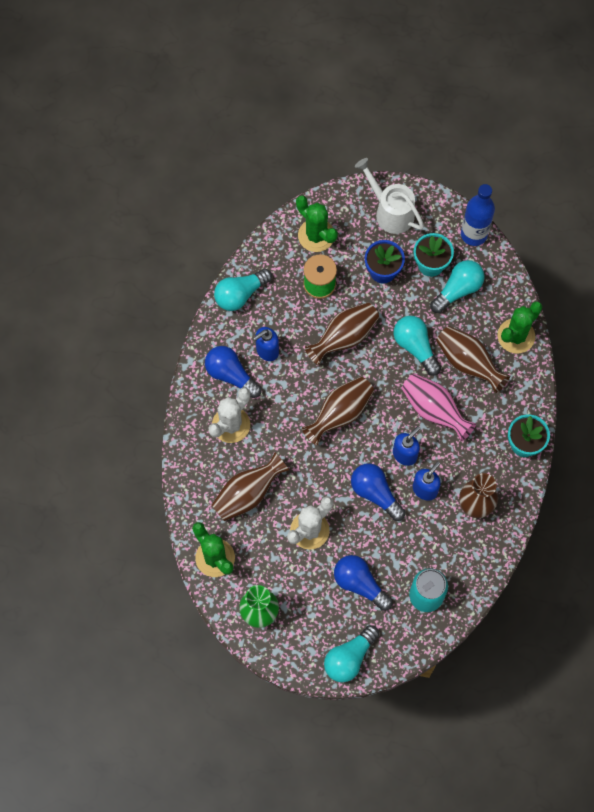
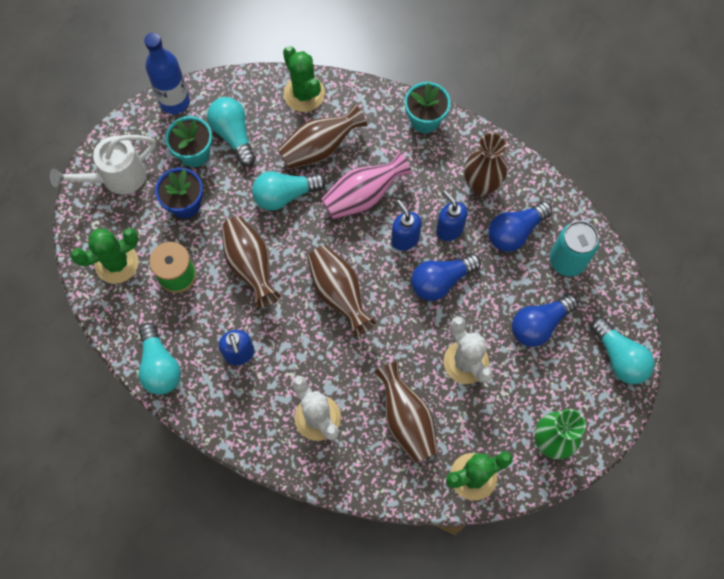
camera: 75 degrees left, 0 degrees up
blue light bulb [205,346,261,398] -> blue light bulb moved to [488,201,552,252]

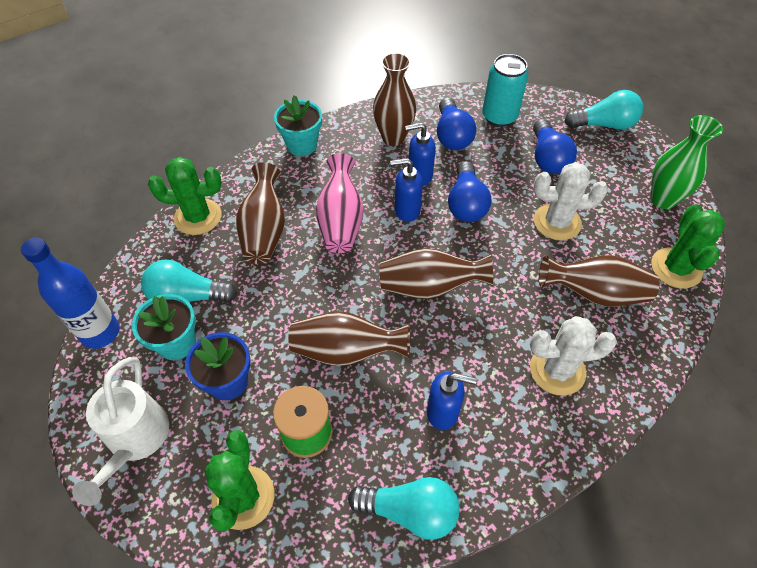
camera: 60 degrees left, 15 degrees down
turquoise light bulb [252,171,326,211] -> none

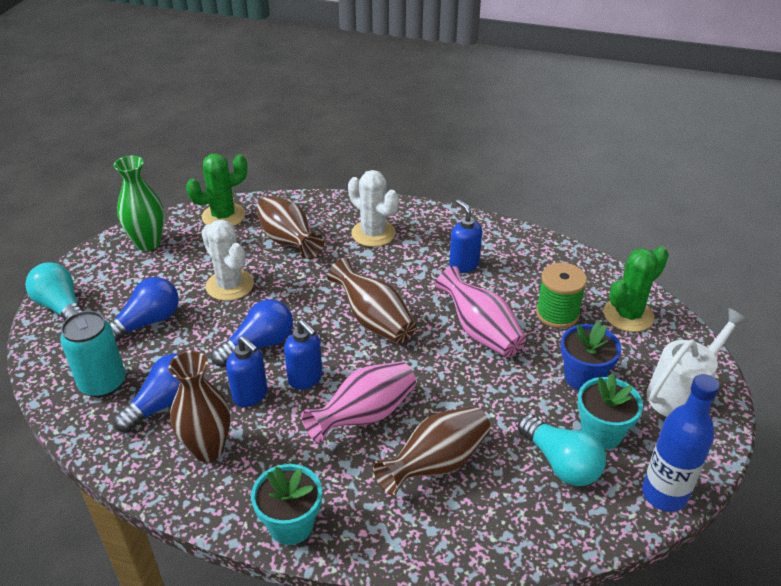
camera: 130 degrees left, 15 degrees down
green cactus [148,157,222,235] -> none
brown vase [288,311,410,366] -> pink vase [435,266,526,357]
turquoise light bulb [348,477,460,540] -> none

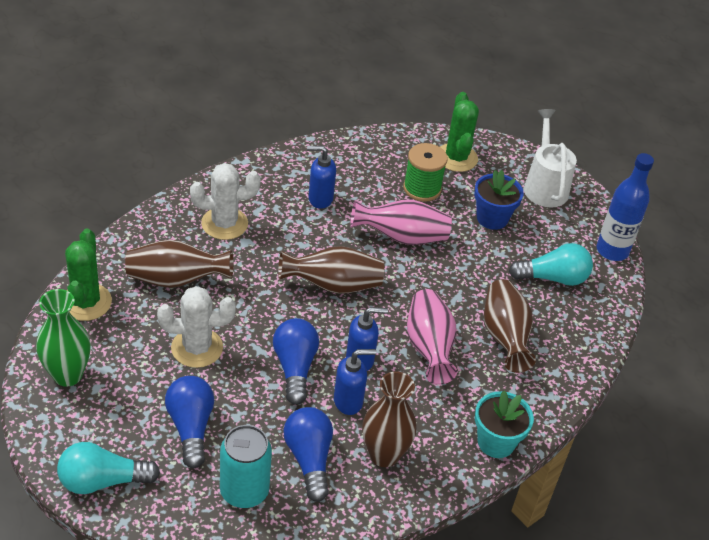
camera: 60 degrees left, 5 degrees up
turquoise flower pot [577,373,643,449] -> none

